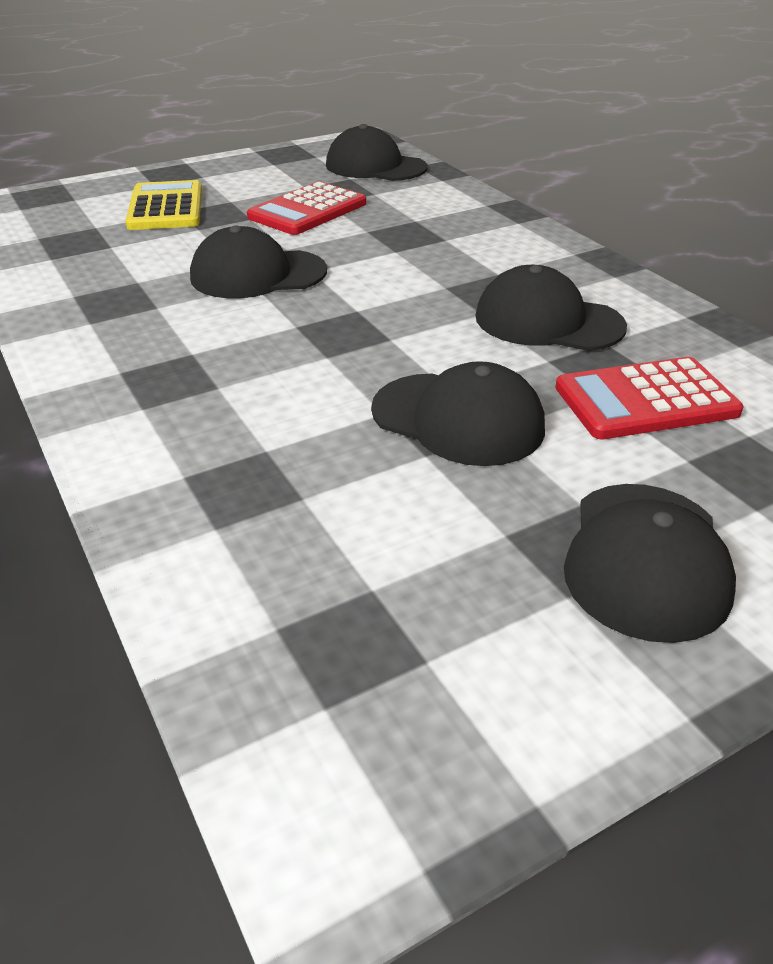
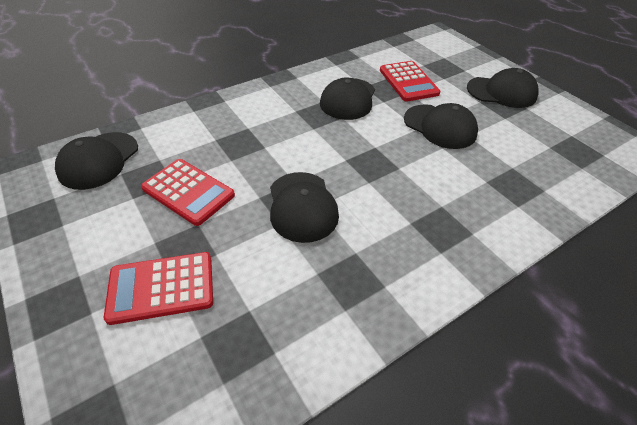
camera: 95 degrees left, 10 degrees up
yellow calculator [126,180,202,230] -> red calculator [104,252,213,325]
black cap [371,361,545,466] -> black cap turned 105 degrees clockwise [404,103,478,149]

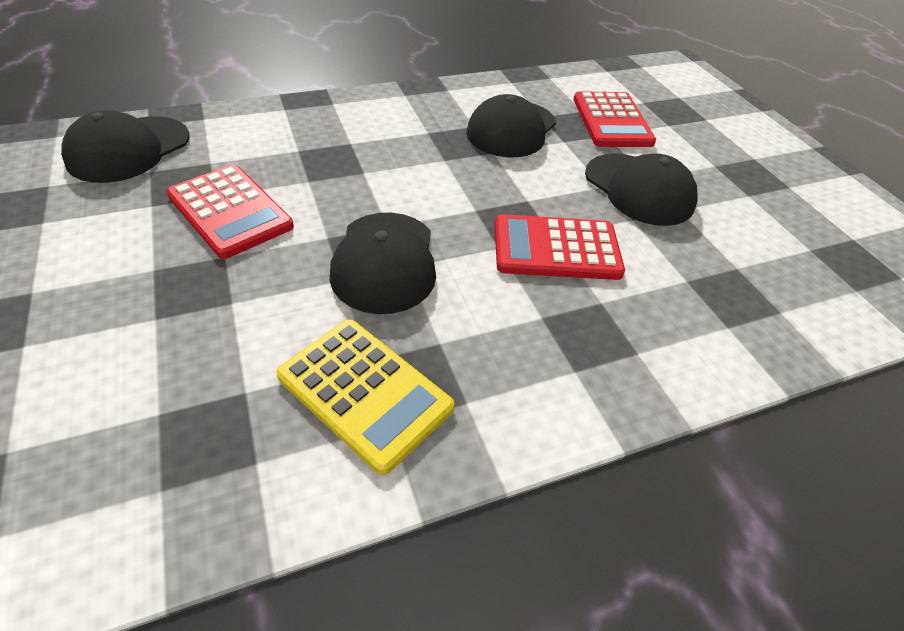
camera: 10 degrees right, 0 degrees up
red calculator [104,252,213,325] -> red calculator moved to [495,214,625,280]
black cap [467,68,539,108] -> none
none -> yellow calculator [276,319,454,475]

